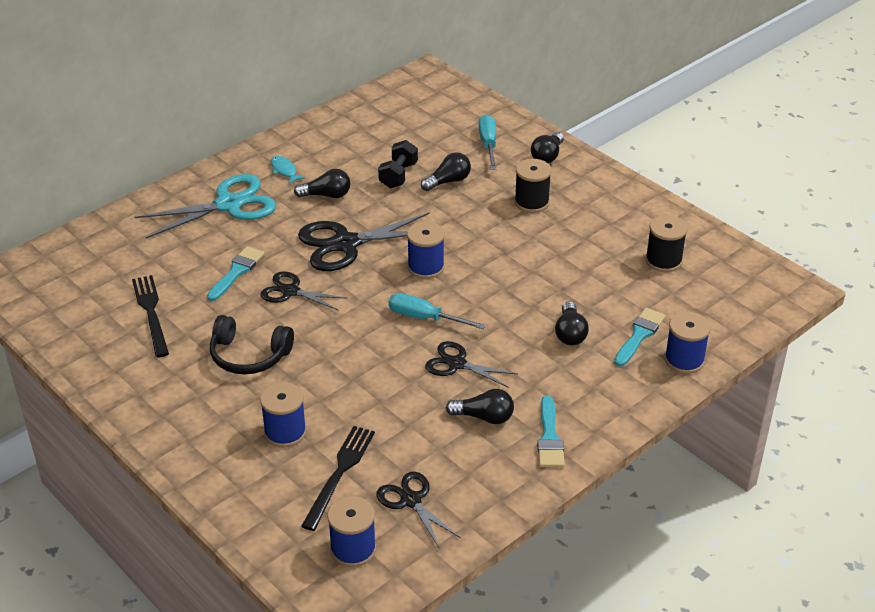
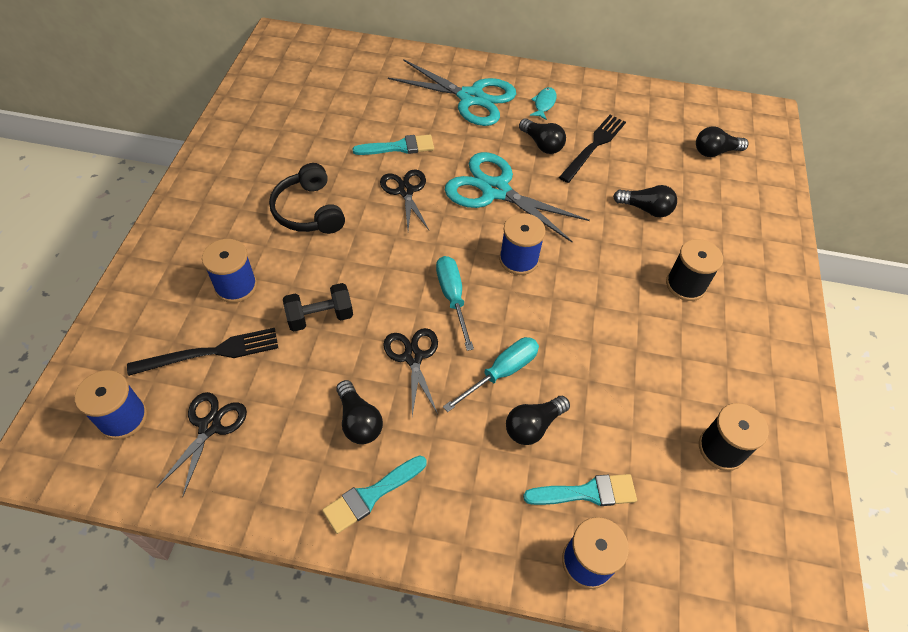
camera: 50 degrees right, 15 degrees up
black fork [132,275,169,357] -> black fork moved to [559,115,626,183]
black scissors [298,212,430,271] -> turquoise scissors [445,152,590,243]
black dumbbell [378,140,418,188] -> black dumbbell moved to [283,283,353,332]
turquoise screwdriver [479,115,496,170] -> turquoise screwdriver moved to [443,337,539,412]
black light bulb [531,132,564,163] -> black light bulb moved to [696,127,748,157]

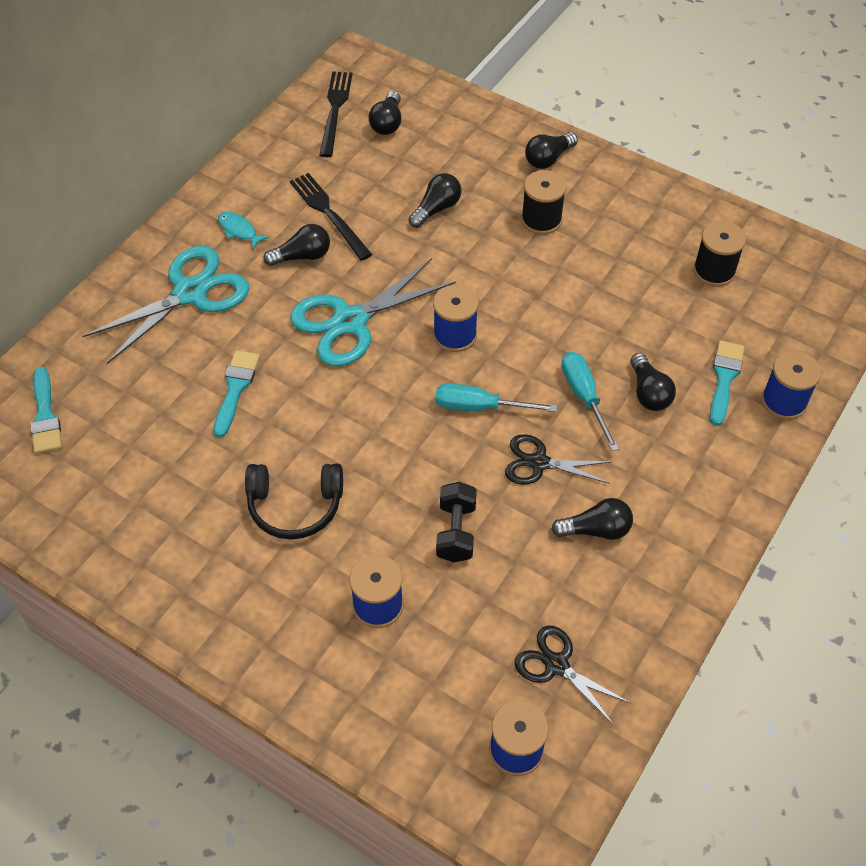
camera: 65 degrees left, 0 degrees up
black fork [127,328,278,376] -> black fork moved to [319,72,353,157]
turquoise brush [322,455,427,534] -> turquoise brush moved to [30,367,62,454]
black scissors [380,169,429,230] -> none
none -> black light bulb [525,132,578,169]

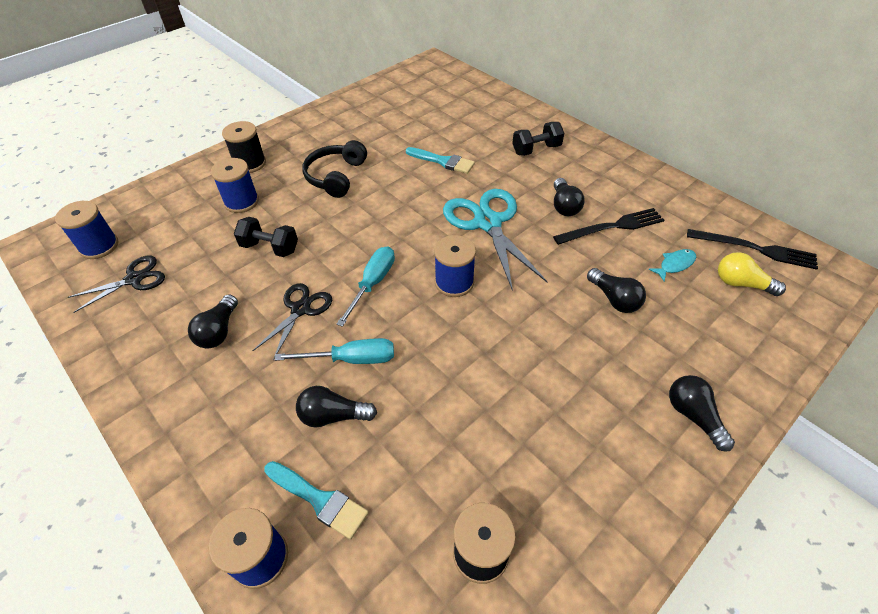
camera: 105 degrees right, 5 degrees down
turquoise brush [30,367,62,454] -> none
turquoise scissors [82,246,250,364] -> black dumbbell [512,122,564,156]
turquoise fish [218,212,269,249] -> turquoise fish moved to [648,249,696,281]
black light bulb [368,91,401,135] -> yellow light bulb [718,252,786,296]
black spool [521,170,566,235] -> black spool moved to [222,121,266,173]

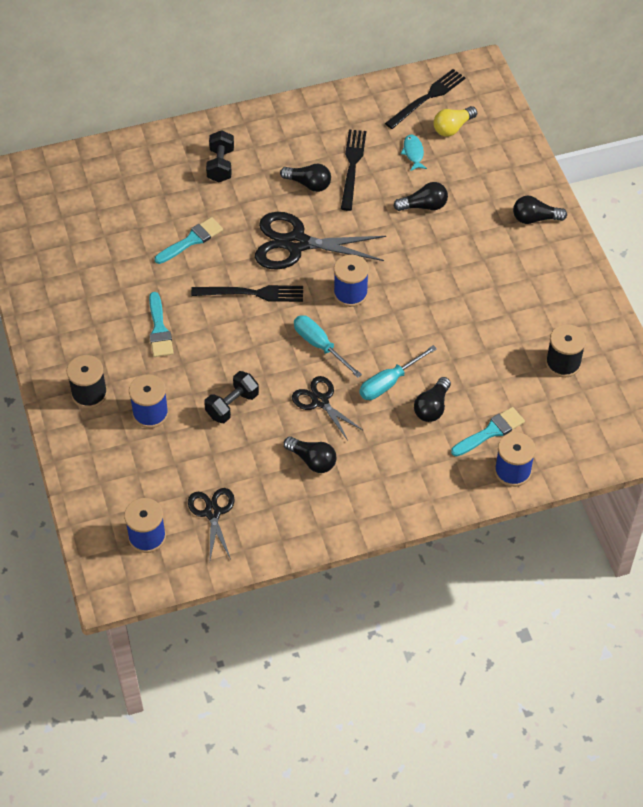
camera: 65 degrees left, 5 degrees up
turquoise screwdriver [275,338,394,364] -> turquoise screwdriver turned 150 degrees counterclockwise [359,345,437,400]
black headphones [302,140,367,198] -> turquoise brush [149,292,173,357]
turquoise scissors [443,189,548,291] -> black scissors [255,212,386,270]
none -> black fork [191,285,303,302]

